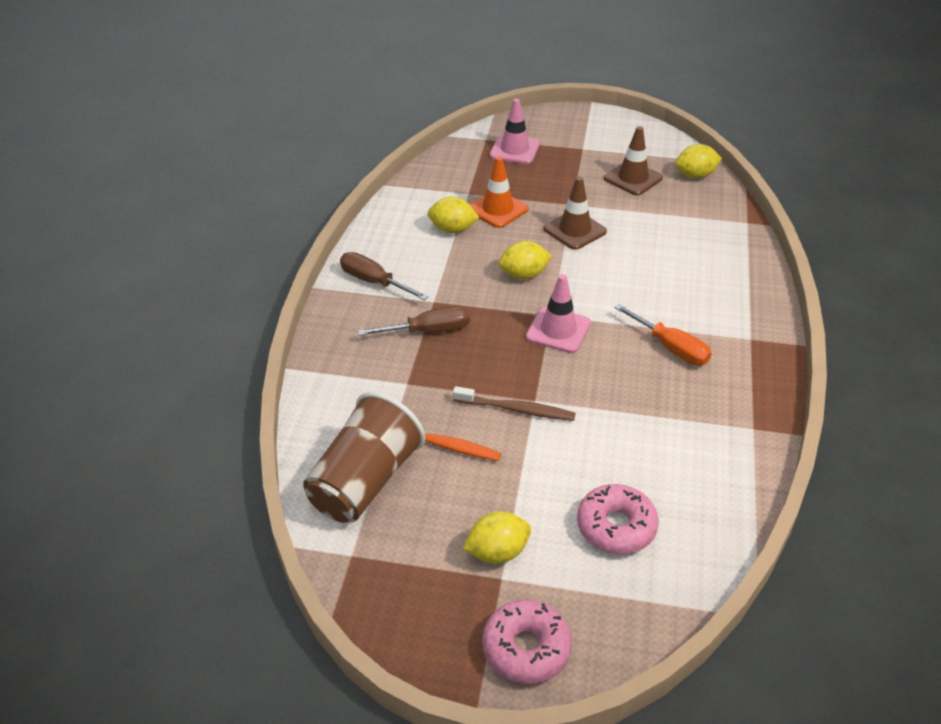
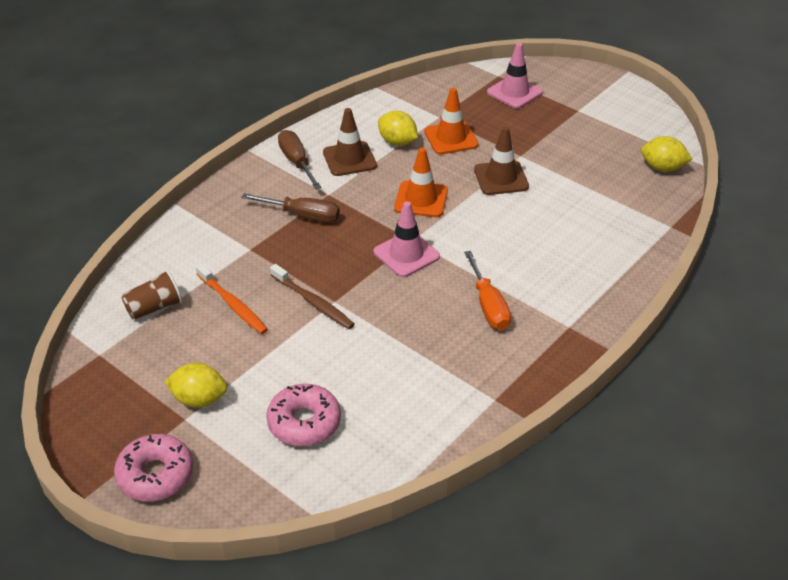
camera: 30 degrees right, 0 degrees up
brown cup [303,392,425,523] -> brown cup [122,270,182,320], size x0.52
yellow lemon [499,241,552,279] -> orange traffic cone [394,148,448,217]
brown traffic cone [604,126,663,195] -> brown traffic cone moved to [323,108,377,176]

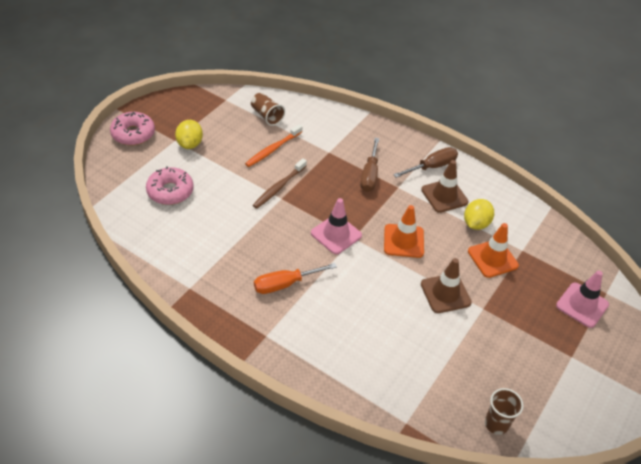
camera: 80 degrees right, 5 degrees up
yellow lemon [641,136,692,172] -> brown cup [485,388,524,435]

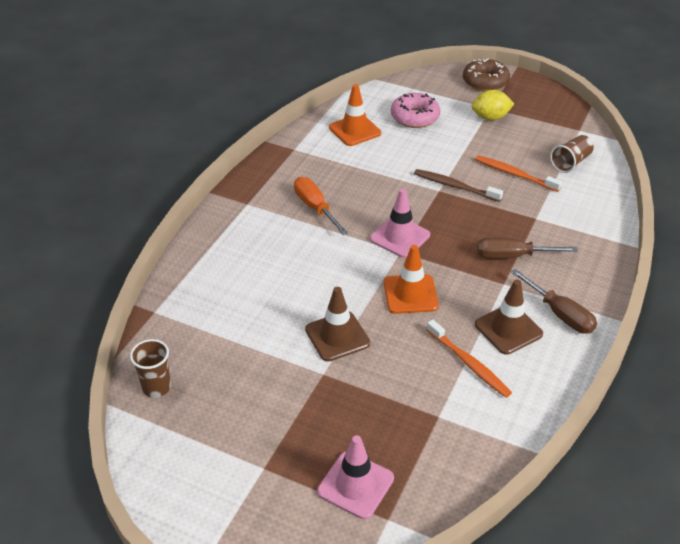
camera: 85 degrees right, 5 degrees down
pink donut [110,112,155,146] -> brown donut [463,58,510,92]
yellow lemon [464,199,494,230] -> orange toothbrush [427,319,512,398]
orange traffic cone [468,223,519,278] -> orange traffic cone moved to [329,84,381,146]

